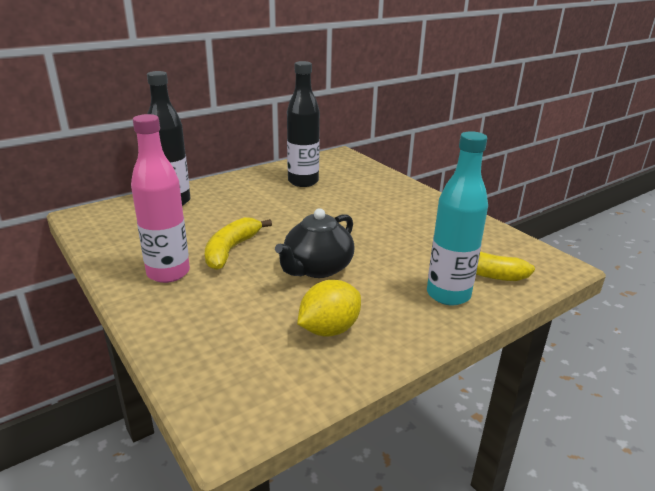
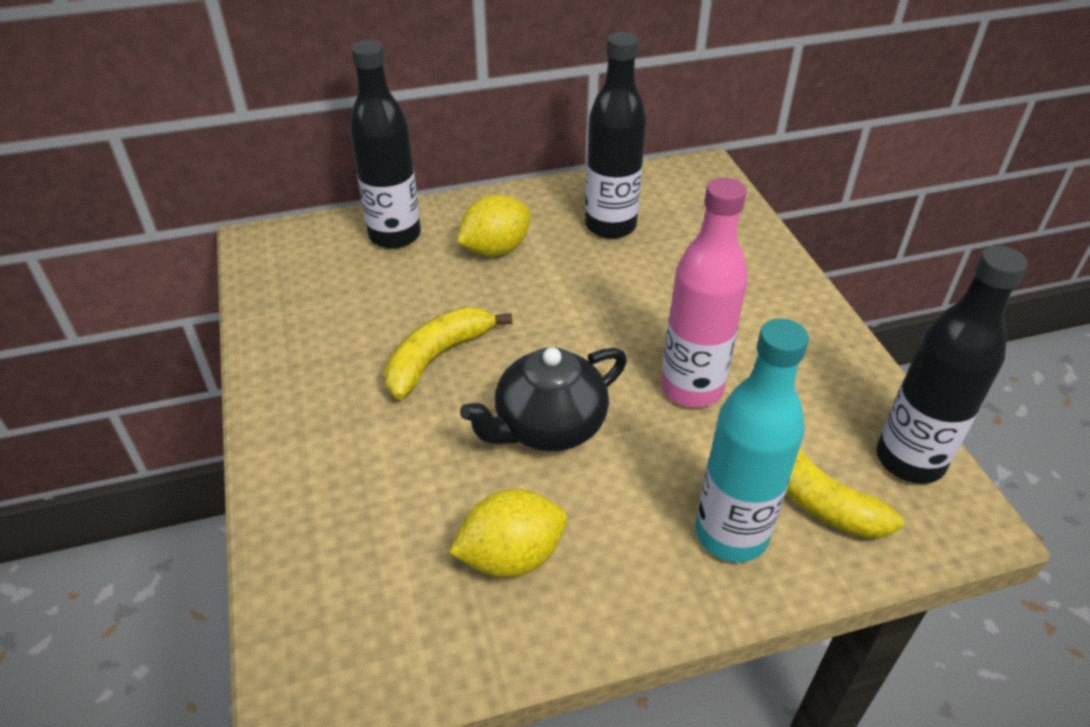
camera: 20 degrees right, 15 degrees up
pink bottle [131,114,190,283] -> pink bottle moved to [661,177,748,408]
none -> yellow lemon [457,194,531,257]
none -> black bottle [876,246,1028,484]

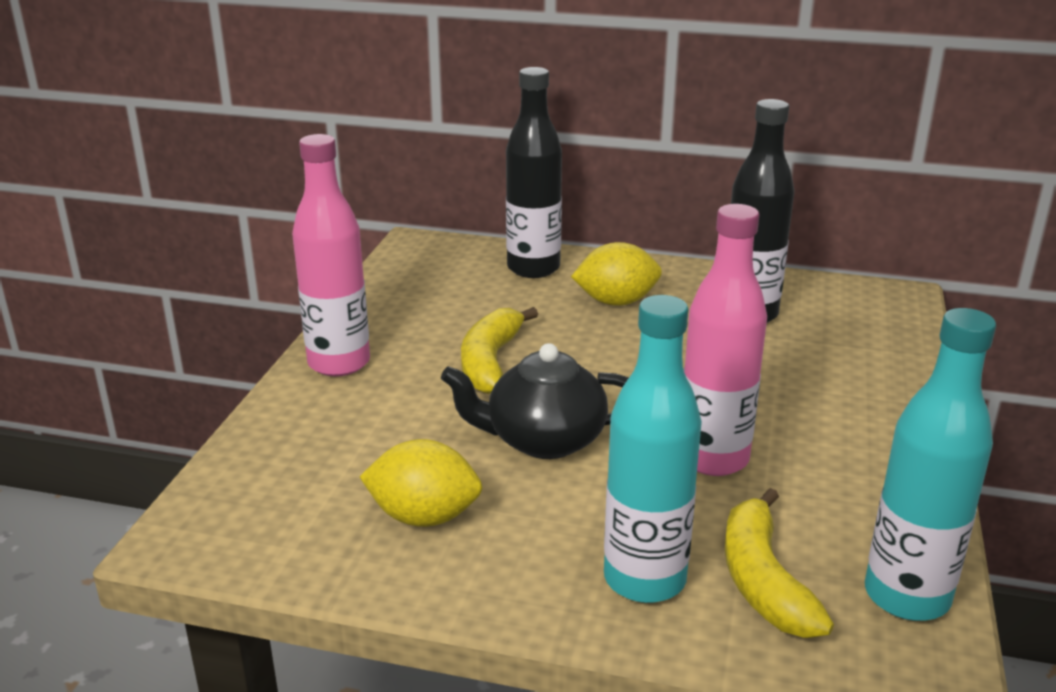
camera: 30 degrees right, 15 degrees down
yellow banana [384,307,512,400] -> yellow banana turned 60 degrees counterclockwise [461,307,538,394]
black bottle [876,246,1028,484] -> turquoise bottle [865,308,996,621]
none -> pink bottle [292,134,370,377]

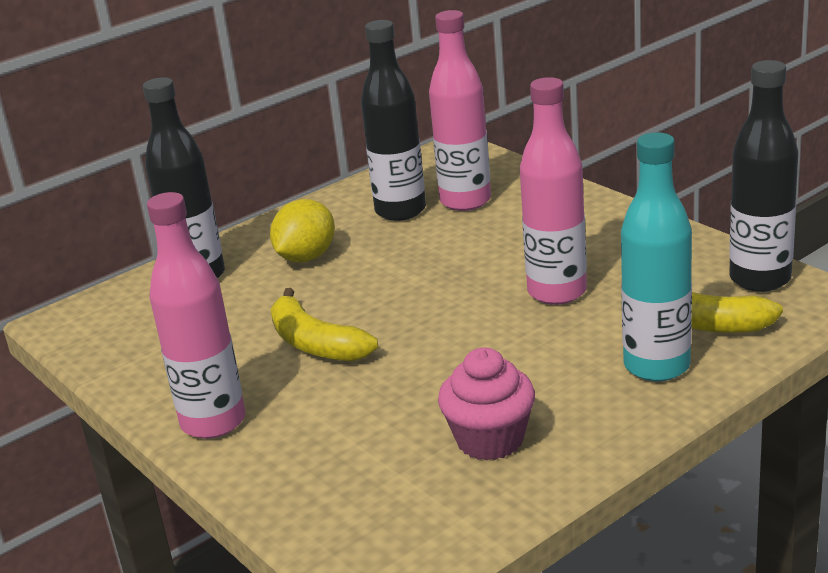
camera: 50 degrees left, 0 degrees up
yellow lemon [359,439,483,527] -> pink cupcake [438,348,535,461]
black teapot [441,343,629,459] -> none
turquoise bottle [865,308,996,621] -> black bottle [729,60,798,292]
none -> pink bottle [429,10,491,211]

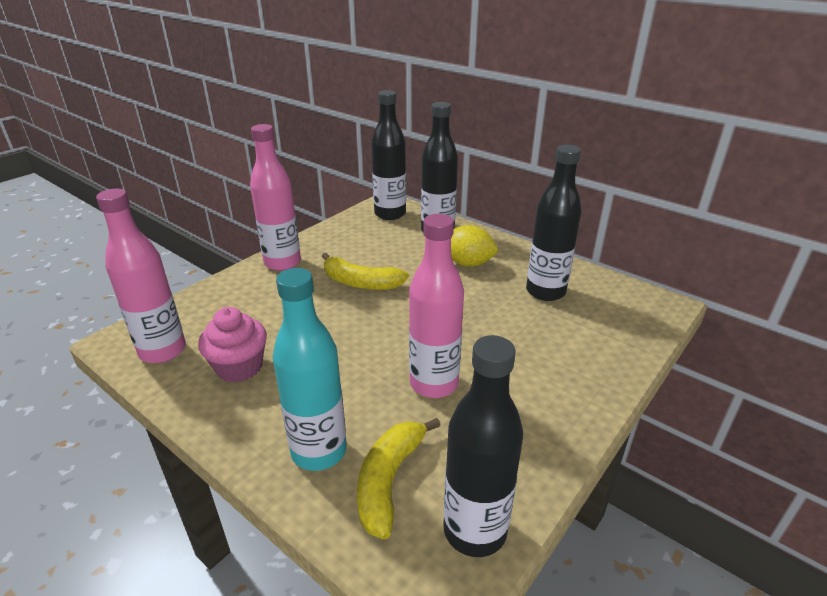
camera: 75 degrees right, 5 degrees up
yellow banana [270,288,378,362] -> yellow banana turned 105 degrees counterclockwise [322,253,409,290]
pink bottle [429,10,491,211] -> pink bottle moved to [96,189,186,363]
none -> black bottle [371,90,406,220]

